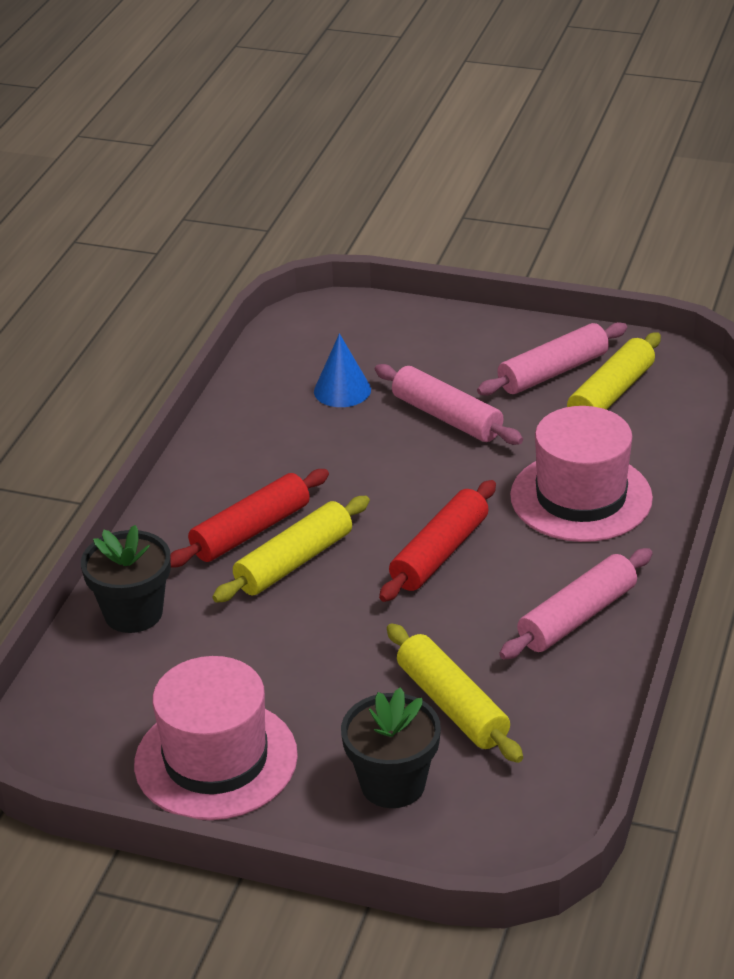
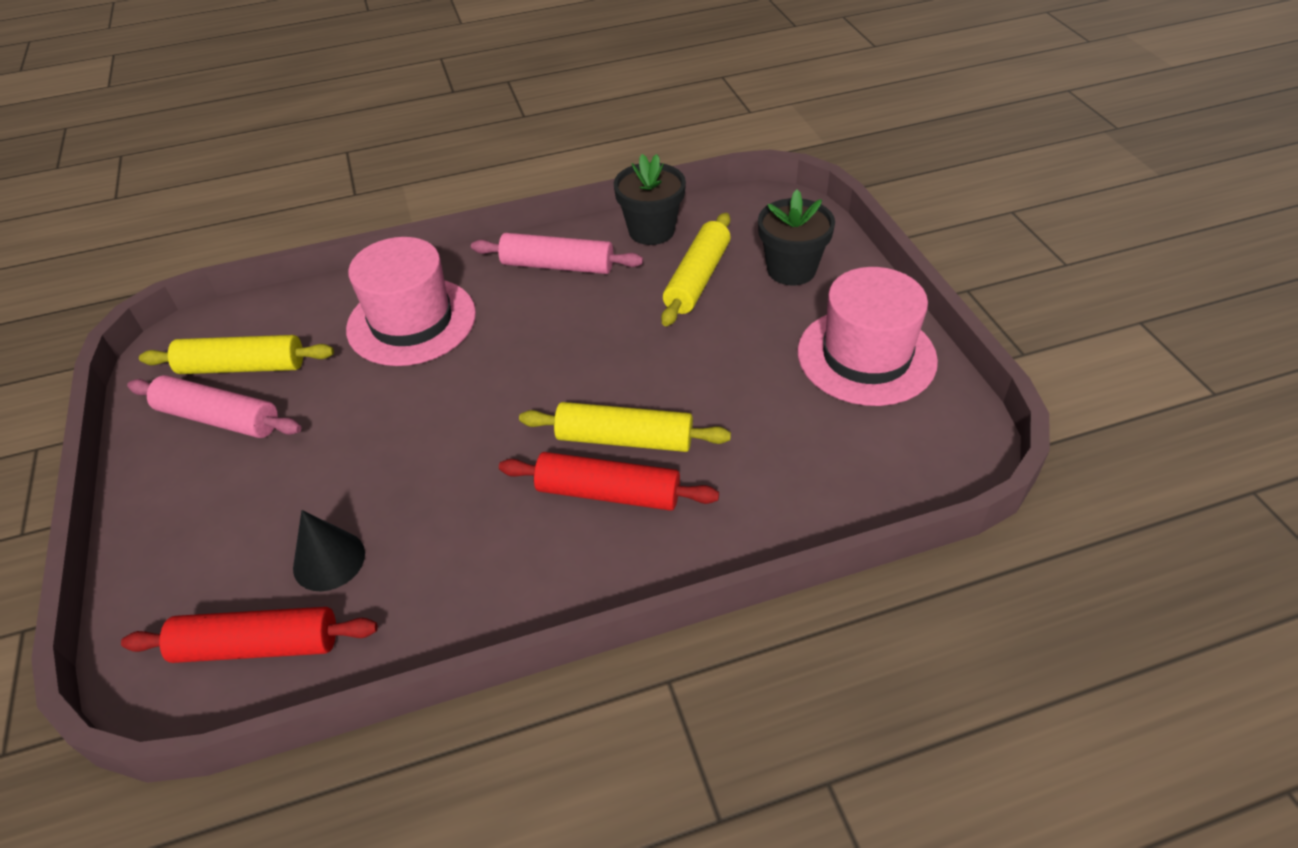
camera: 125 degrees left, 10 degrees up
black flower pot [81,525,171,633] -> black flower pot moved to [614,154,686,245]
blue cone [314,333,371,407] -> black cone [293,510,365,591]
pink rolling pin [375,364,523,445] -> none
red rolling pin [379,480,496,602] -> red rolling pin moved to [121,607,378,663]

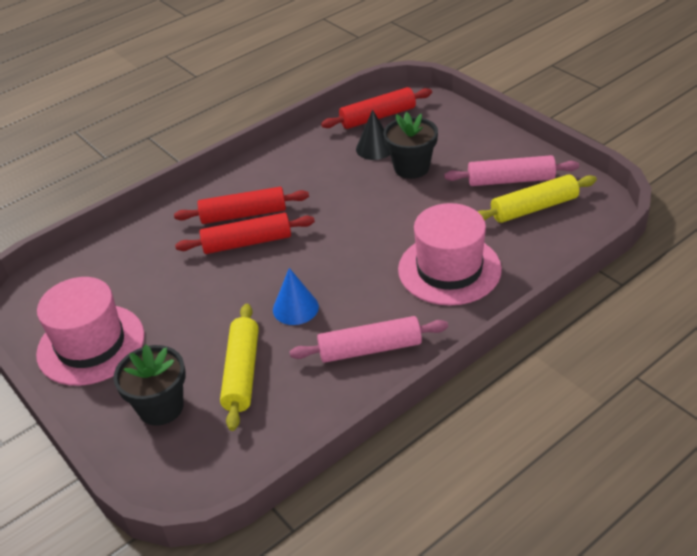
camera: 160 degrees right, 5 degrees down
yellow rolling pin [519,402,731,452] -> red rolling pin [175,213,315,254]
black flower pot [614,154,686,245] -> black flower pot moved to [383,112,438,179]
none -> blue cone [273,268,319,325]

